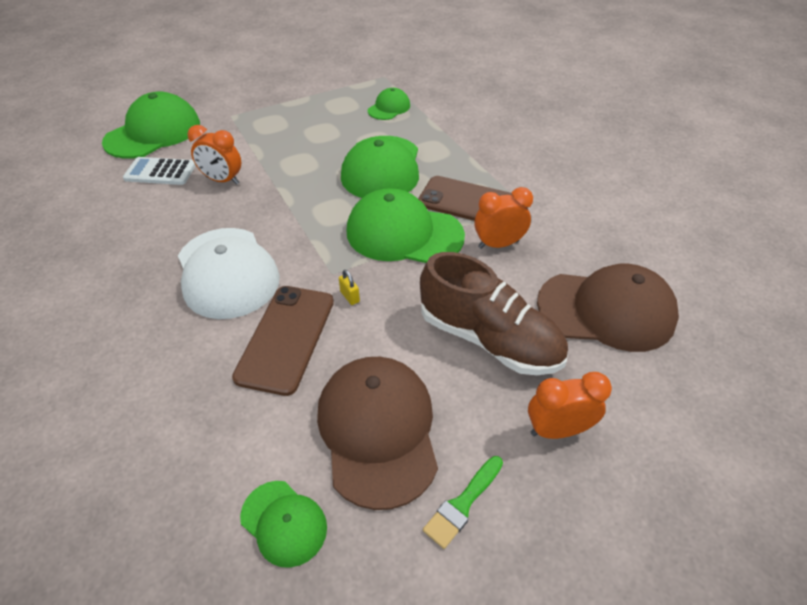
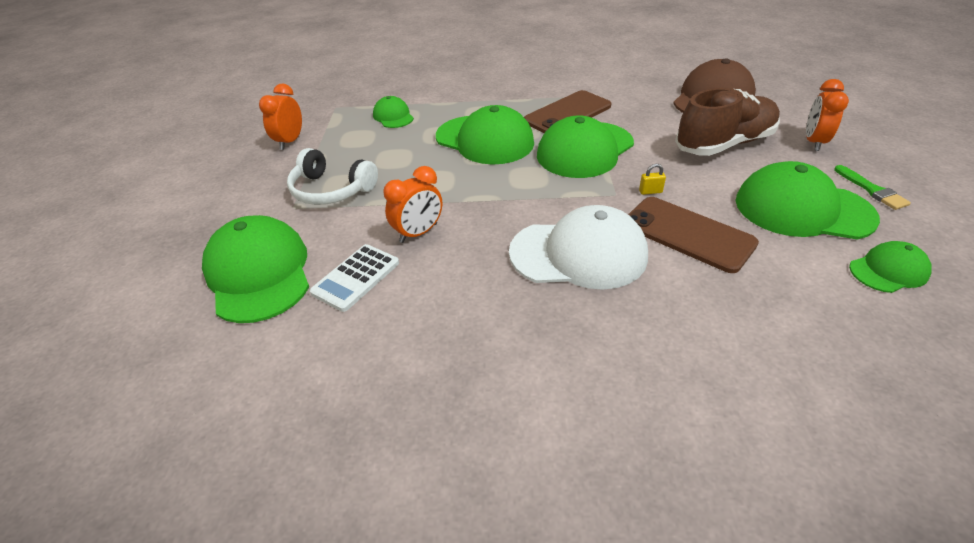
camera: 60 degrees left, 5 degrees down
brown cap [317,357,438,510] -> green cap [735,161,880,240]
orange clock [474,187,533,249] -> orange clock moved to [259,84,302,150]
none -> white headphones [287,148,378,205]

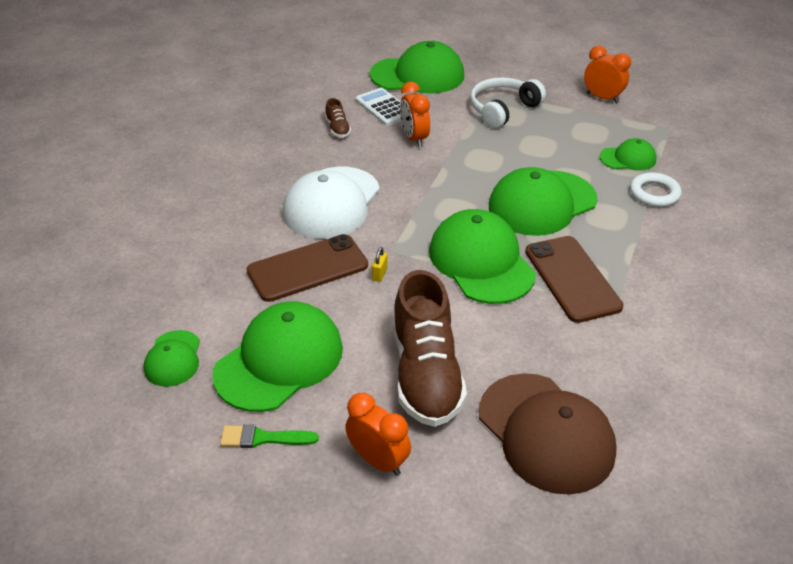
camera: 110 degrees right, 0 degrees up
none -> brown shoe [325,98,351,138]
none -> white ring [630,172,682,207]

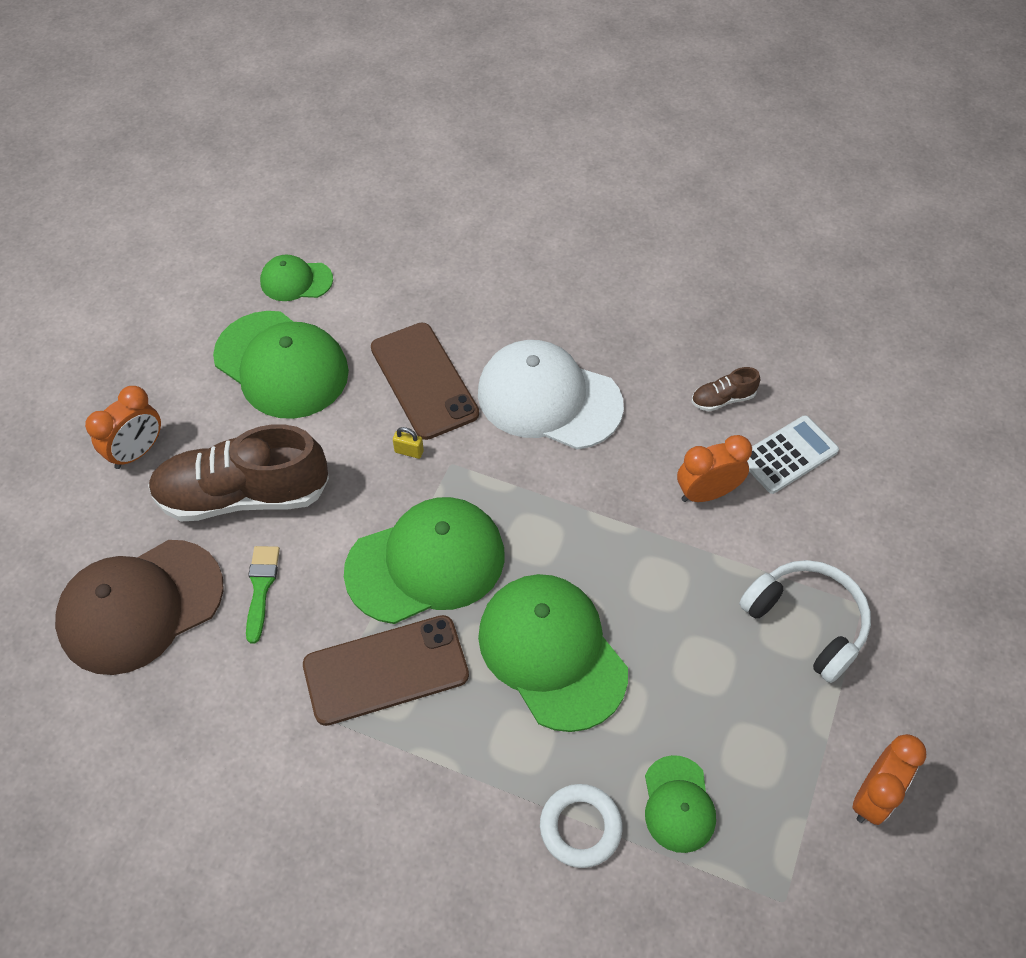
camera: 90 degrees right, 15 degrees up
green brush [220,424,319,448] -> green brush moved to [246,546,280,644]
green cap [370,41,464,93] -> none

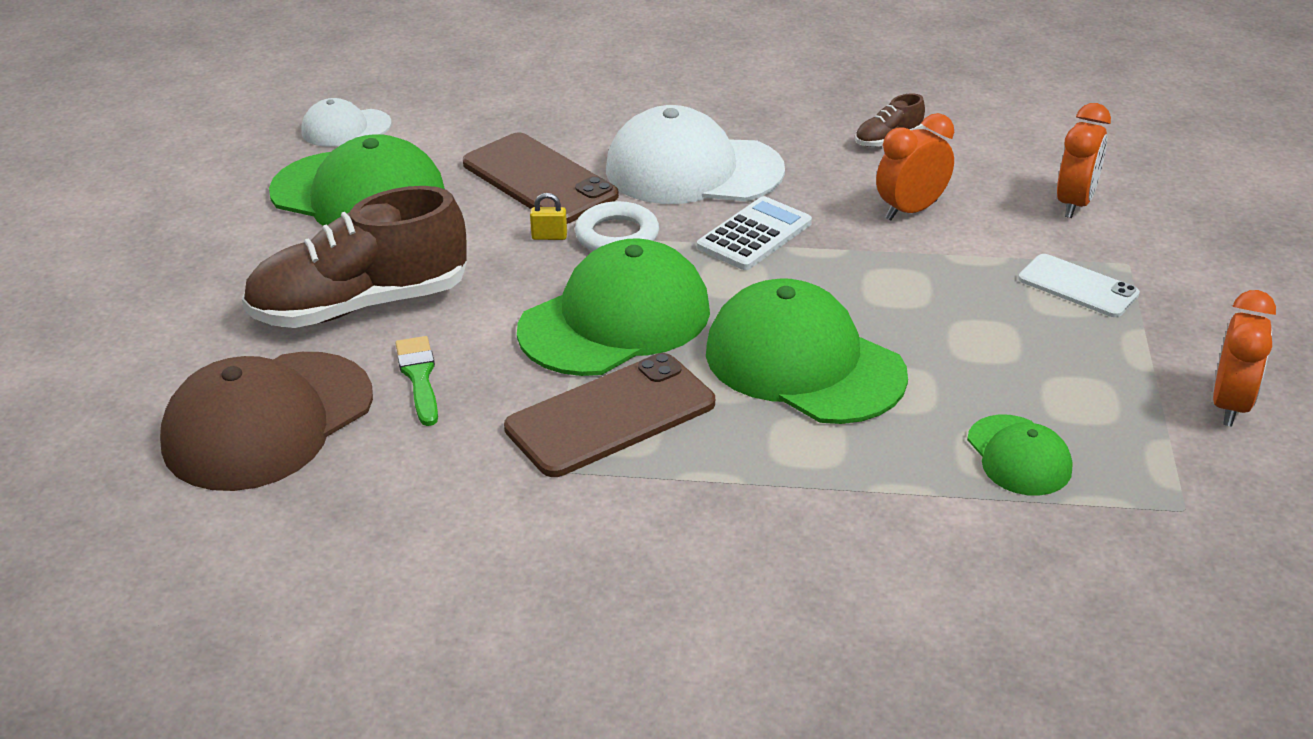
camera: 15 degrees left, 20 degrees down
orange clock [85,386,161,469] -> orange clock moved to [1057,103,1111,218]
green cap [260,254,333,301] -> white cap [301,98,392,147]
white ring [540,784,622,868] -> white ring moved to [575,201,659,251]
white headphones [739,560,871,683] -> white phone [1018,254,1140,317]
white calculator [747,415,839,494] -> white calculator moved to [697,196,812,270]

